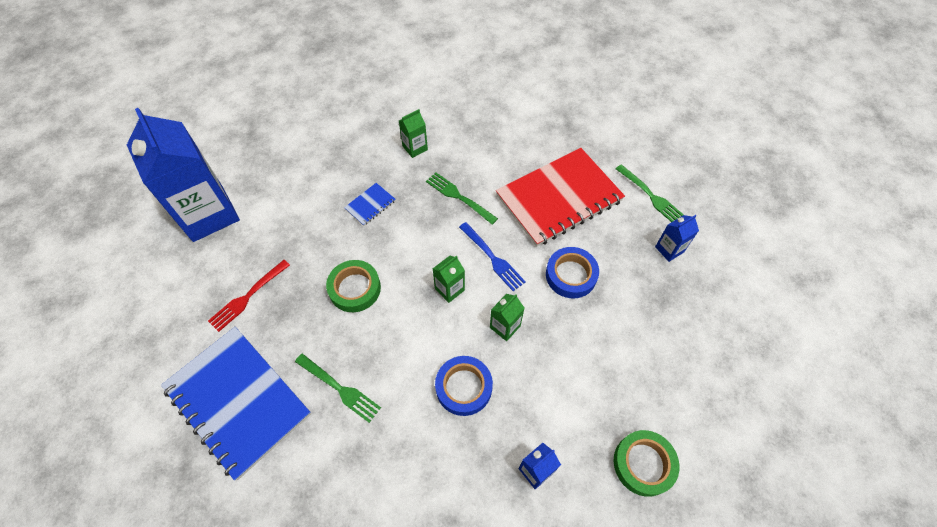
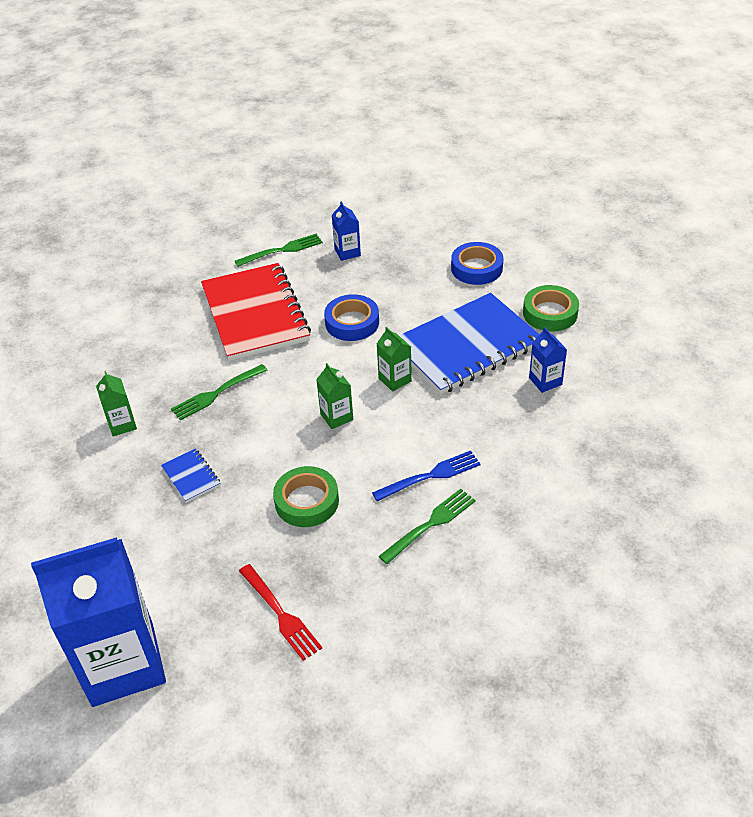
camera: 75 degrees left, 15 degrees down
blue notebook [161,327,311,480] -> blue notebook moved to [399,293,540,395]
blue tape [435,356,493,416] -> blue tape moved to [451,242,503,285]
blue fork [459,222,526,291] -> blue fork moved to [372,450,481,501]

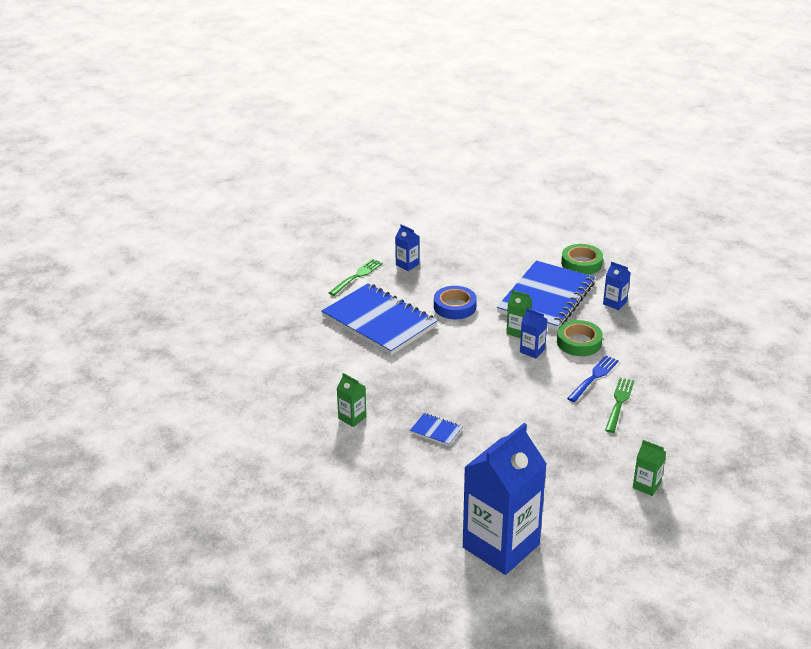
camera: 30 degrees left, 10 degrees down
green fork [171,364,267,421] -> none
red notebook [201,263,311,361] -> blue notebook [321,283,438,355]
red fork [239,564,322,661] -> none
green tape [273,466,339,527] -> green tape moved to [557,320,603,356]
green carton [316,363,353,429] -> green carton moved to [633,440,666,496]
blue tape [451,242,503,285] -> none
none -> blue carton [520,308,548,358]

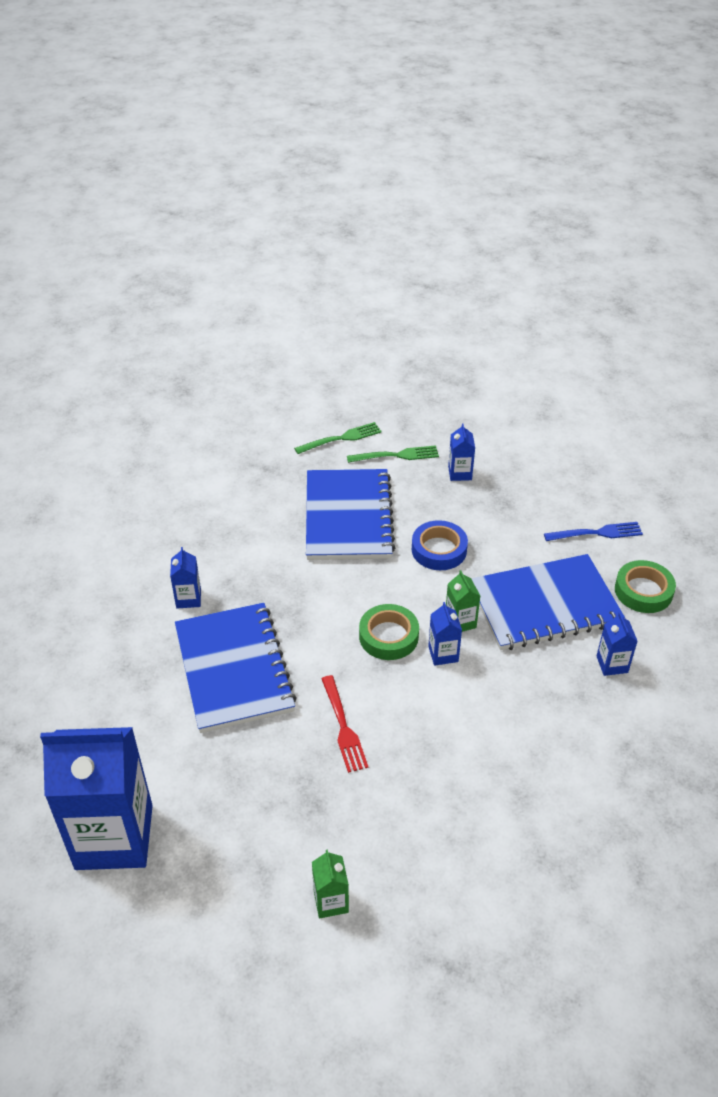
camera: 45 degrees right, 10 degrees up
green carton [337,373,366,427] -> blue carton [170,547,201,608]
blue notebook [410,413,463,446] -> blue notebook [175,603,297,733], size x2.48
green tape [557,320,603,356] -> green tape moved to [359,604,419,660]
blue fork [567,355,619,402] -> blue fork moved to [544,522,643,541]
green fork [605,378,634,433] -> green fork moved to [294,422,382,454]
none -> red fork [321,675,368,773]

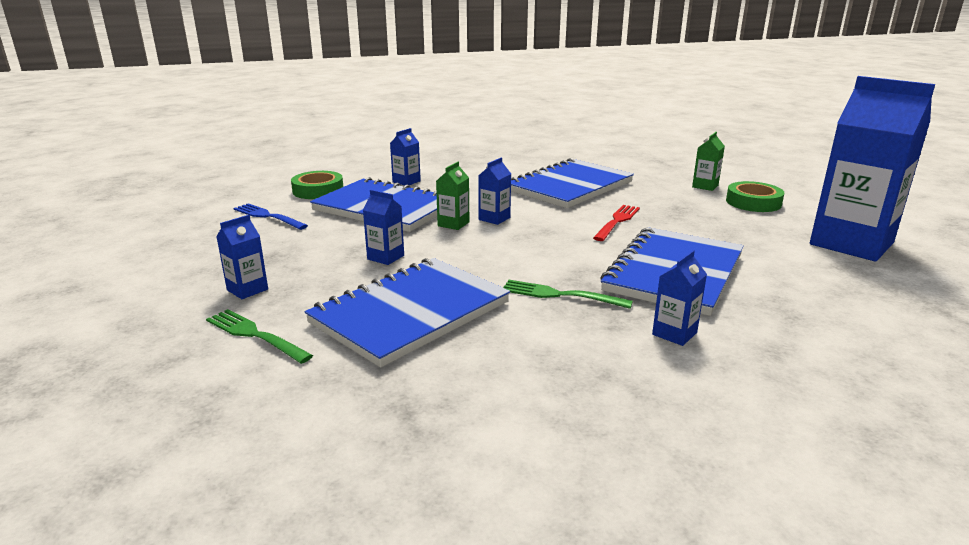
camera: 135 degrees left, 20 degrees down
green fork [294,422,382,454] -> green fork moved to [504,280,633,309]
green tape [359,604,419,660] -> green tape moved to [726,181,784,212]
blue tape [412,520,468,570] -> blue carton [363,190,404,265]
none -> blue notebook [511,158,634,208]

